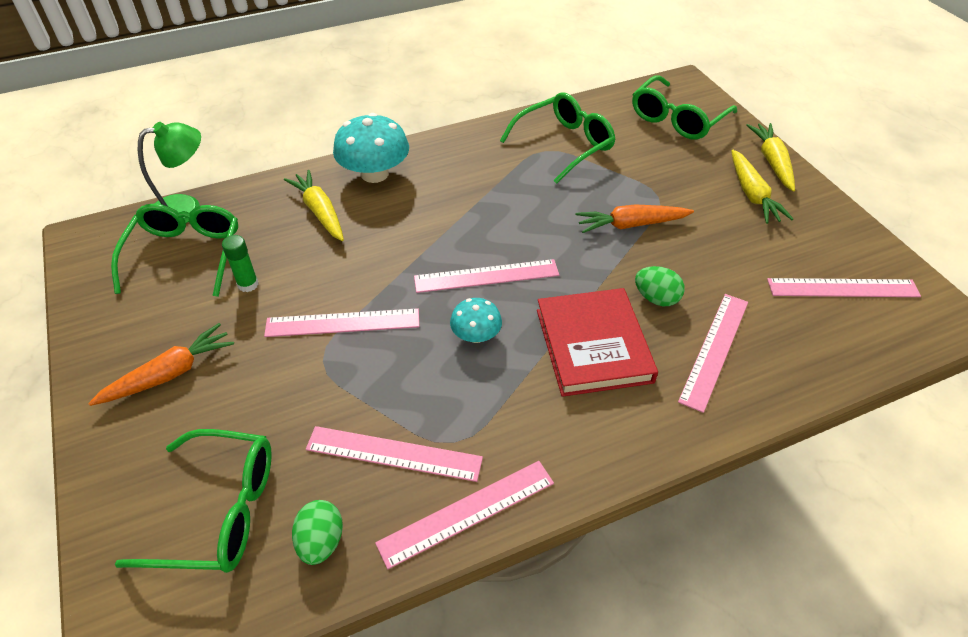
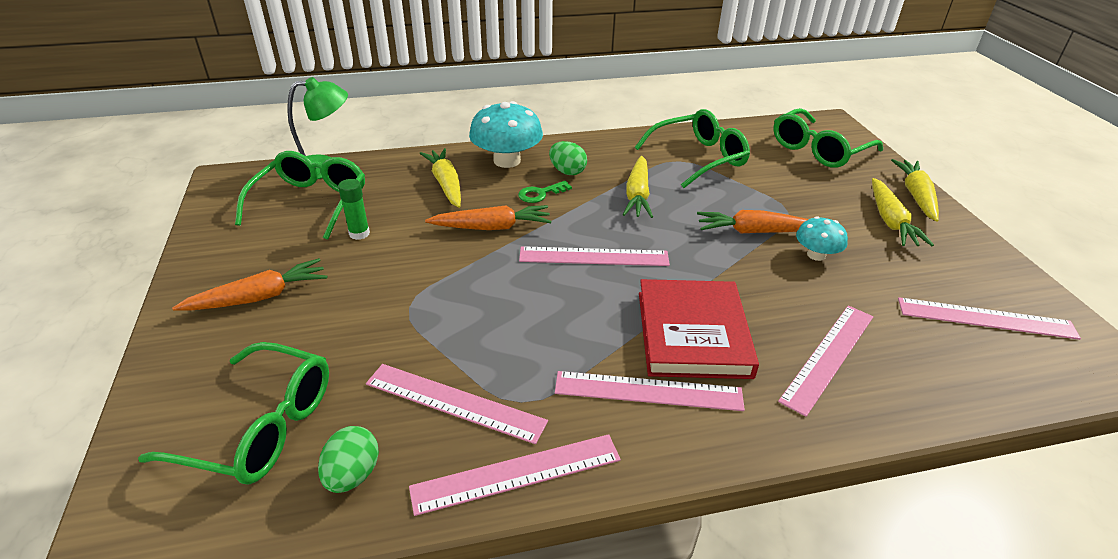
camera: 10 degrees right, 10 degrees down
pink ruler [264,308,419,337] -> pink ruler moved to [555,371,745,411]
turquoise mushroom [450,298,502,343] -> turquoise mushroom moved to [796,216,848,261]
green egg [635,266,685,306] -> green egg moved to [549,141,587,175]
none -> orange carrot [425,205,551,230]
none -> green key [518,181,572,203]
none -> yellow carrot [623,156,653,218]

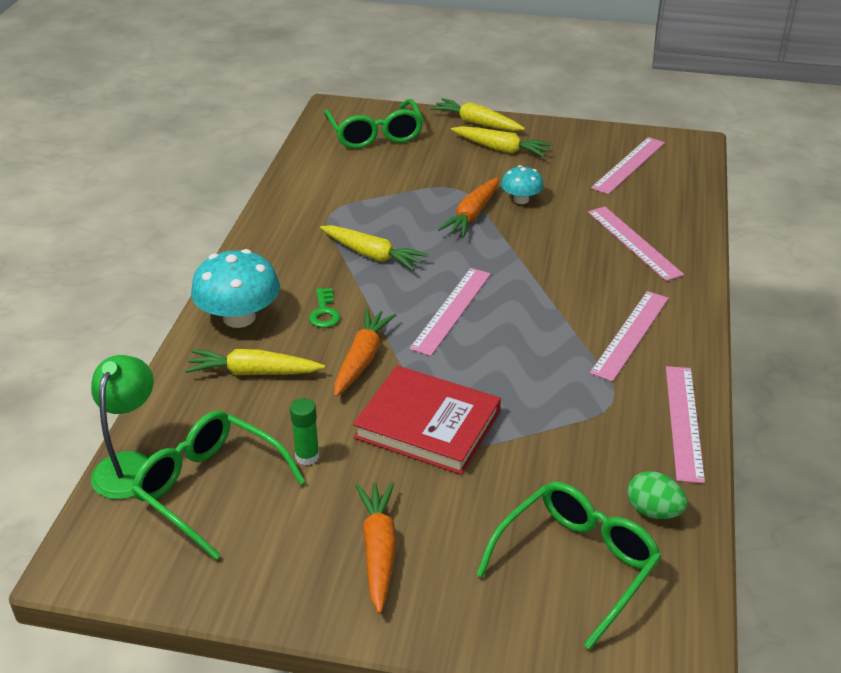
camera: 65 degrees left, 0 degrees up
pink ruler [366,364,548,444] -> none
green egg [549,141,587,175] -> none
green glasses [635,109,750,188] -> none
red book [639,279,759,379] -> red book moved to [353,366,501,475]

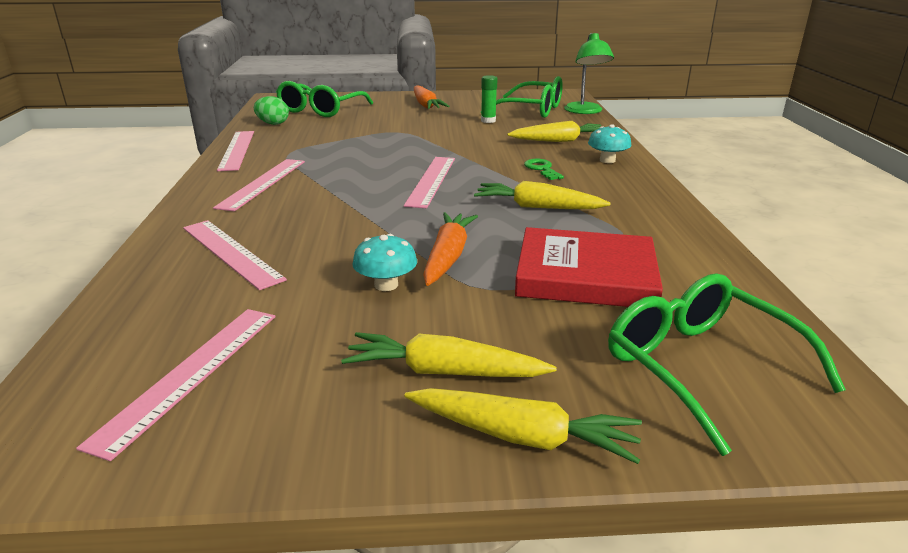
camera: 165 degrees right, 10 degrees down
turquoise mushroom [191,249,280,328] -> turquoise mushroom [588,124,631,163], size x0.56
orange carrot [334,308,396,397] -> none
red book [353,366,501,475] -> red book moved to [515,227,663,307]

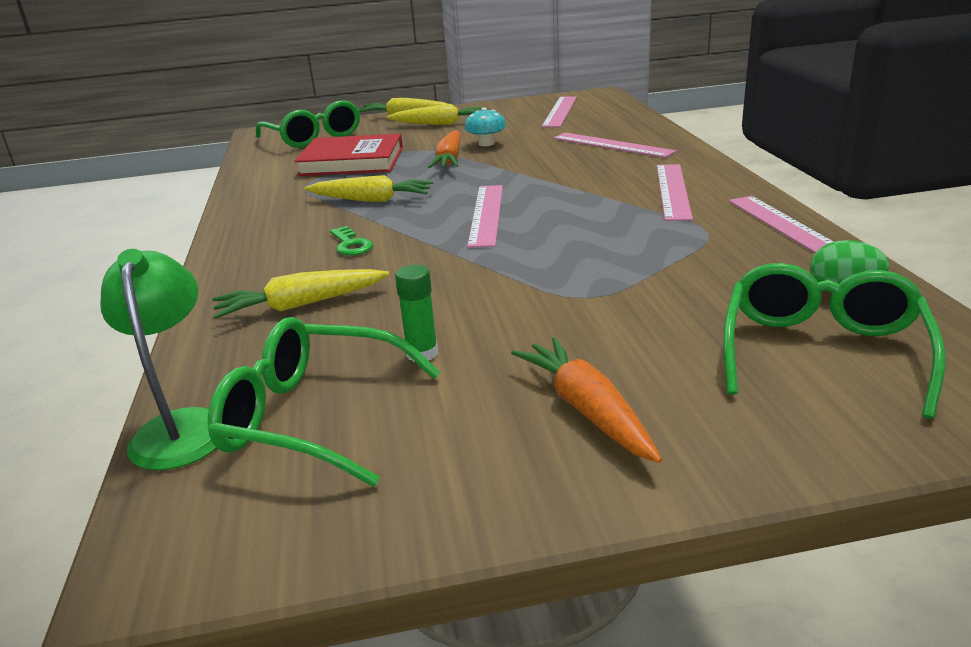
camera: 175 degrees right, 0 degrees up
turquoise mushroom [588,124,631,163] -> none

